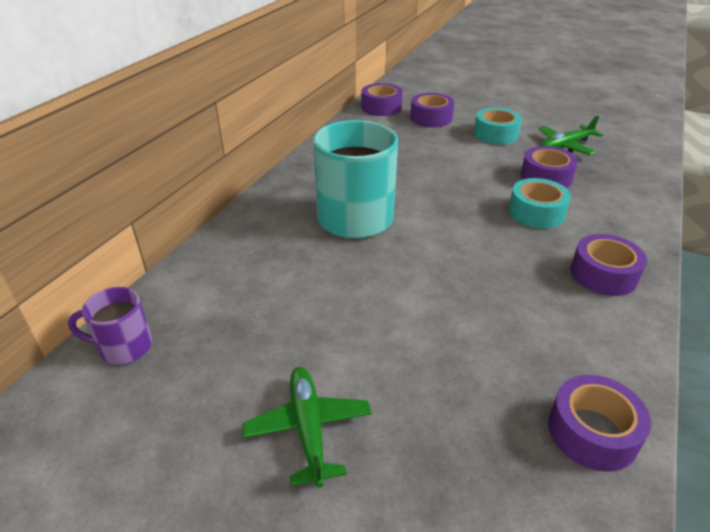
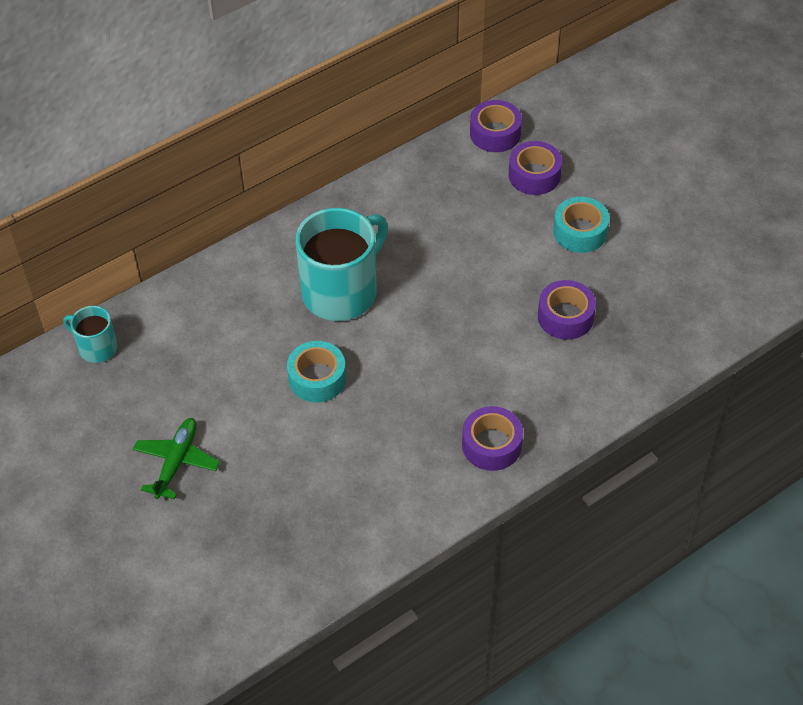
camera: 30 degrees right, 15 degrees up
purple mug [68,287,152,365] -> turquoise mug [63,306,118,363]
turquoise tape [509,178,571,229] -> turquoise tape moved to [287,341,346,403]
green plane [538,116,603,155] -> none
purple tape [548,375,651,471] -> none

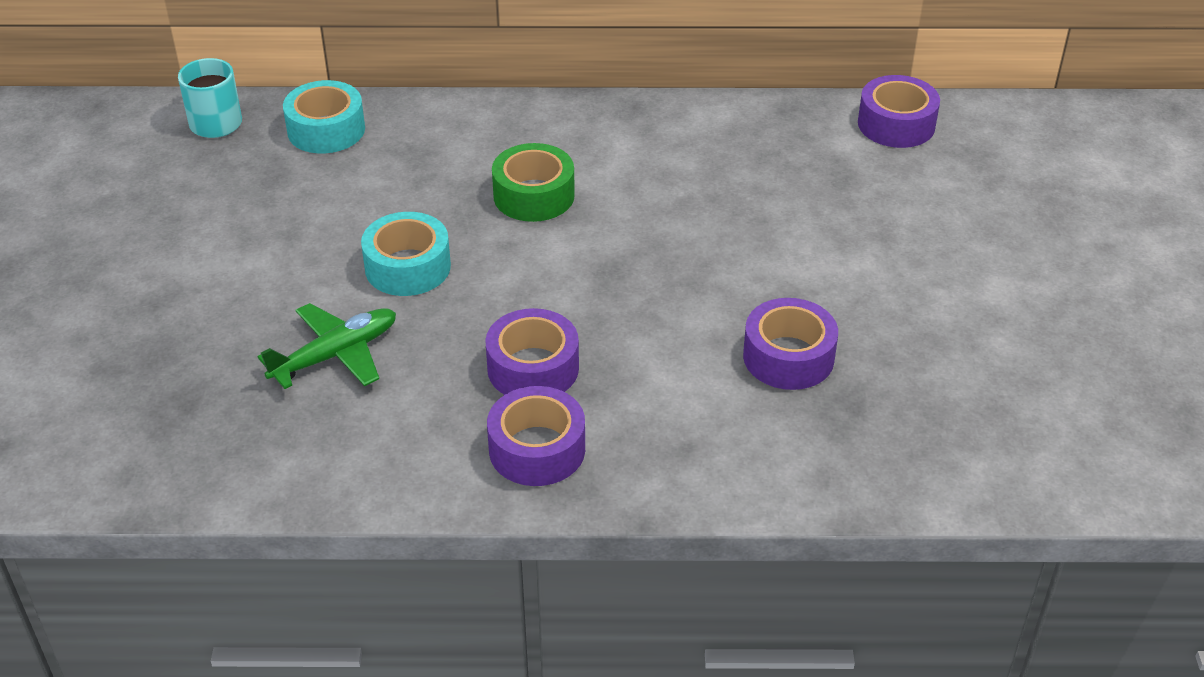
camera: 35 degrees right, 10 degrees down
green plane [133,418,220,499] -> green plane moved to [258,303,396,389]
turquoise mug [296,208,388,321] -> green tape [492,143,575,222]
purple tape [509,141,562,195] -> purple tape moved to [485,308,579,395]
turquoise tape [553,197,609,253] -> turquoise tape moved to [283,80,365,153]

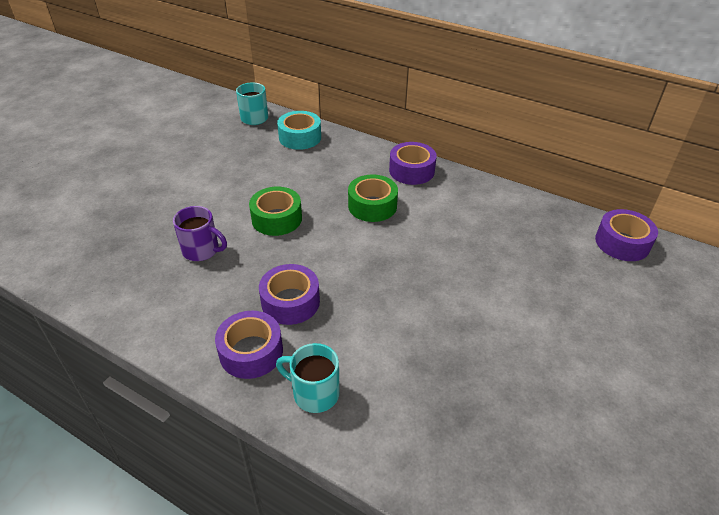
camera: 30 degrees right, 0 degrees up
green plane [258,303,396,389] -> purple mug [173,206,227,261]
turquoise tape [361,212,451,296] -> green tape [249,187,302,236]
purple tape [743,298,838,390] -> purple tape moved to [389,142,437,185]
none -> turquoise mug [276,343,340,413]

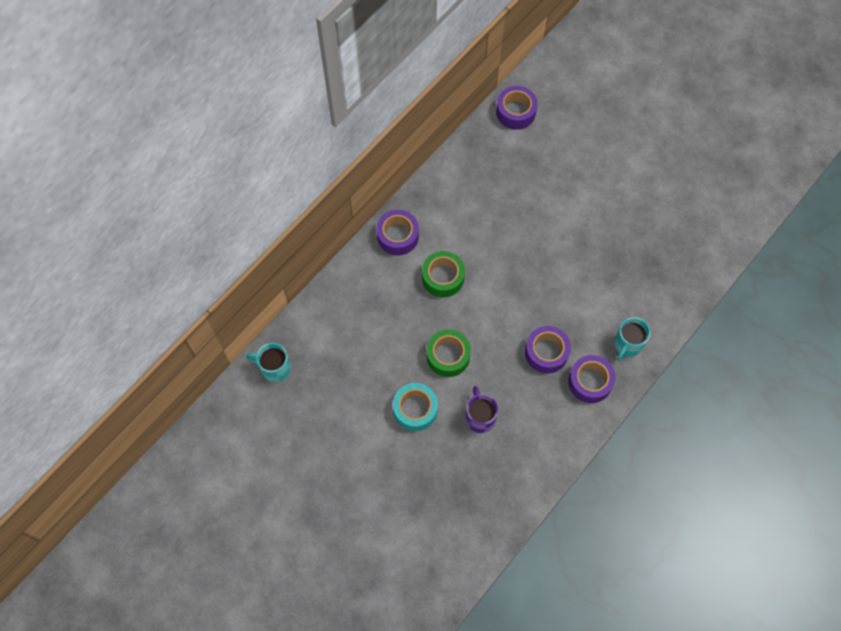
camera: 80 degrees left, 25 degrees up
purple mug [173,206,227,261] -> purple mug turned 45 degrees counterclockwise [465,386,498,433]
turquoise tape [277,111,321,150] -> turquoise tape moved to [393,383,438,431]

